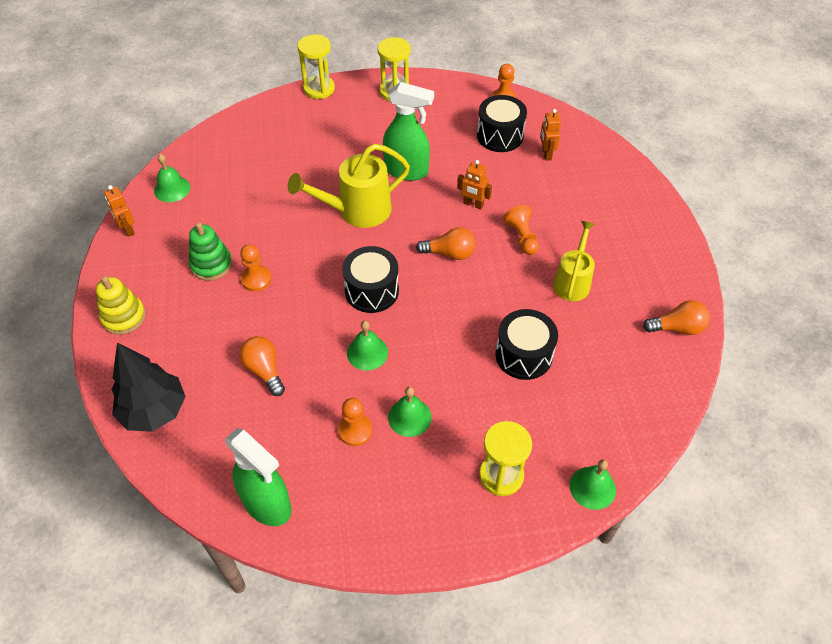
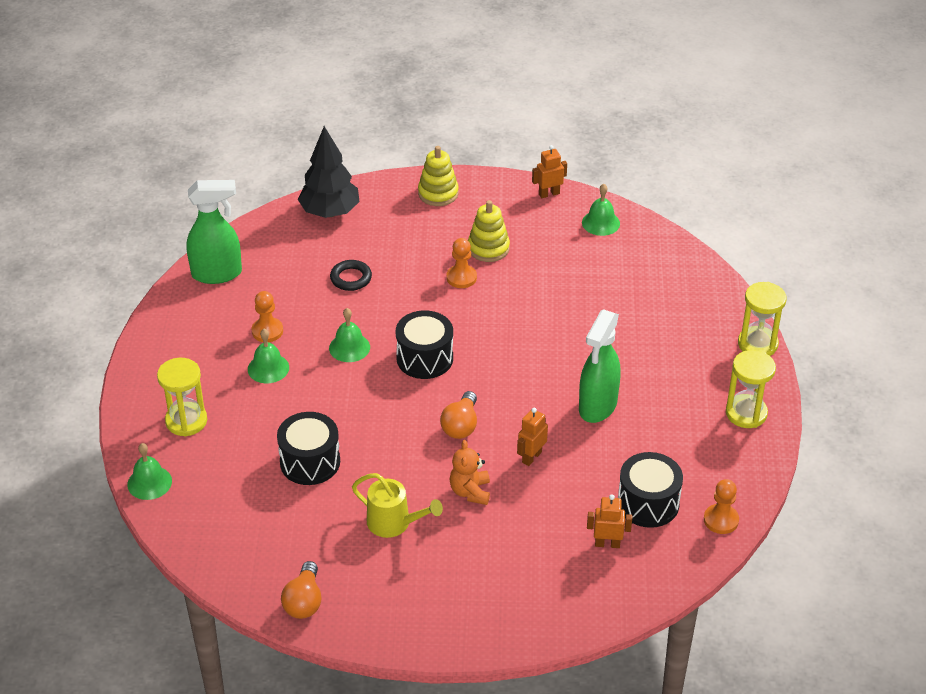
camera: 100 degrees right, 10 degrees down
green stacking toy [189,223,232,281] -> yellow stacking toy [468,200,510,262]
green spray bottle [225,428,292,526] -> green spray bottle turned 150 degrees counterclockwise [186,180,242,284]
orange light bulb [239,336,285,396] -> black ring [330,260,372,291]
yellow watering can [288,144,410,228] -> none
orange pawn [503,205,539,255] -> orange teddy bear [449,440,490,505]

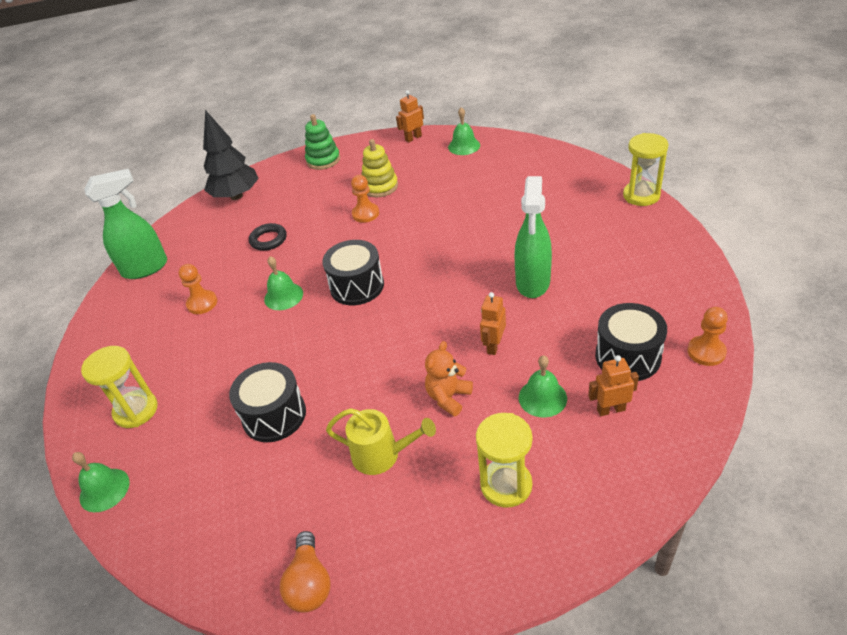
camera: 10 degrees left, 0 degrees up
green bell [248,329,289,383] -> green bell moved to [519,355,567,418]
yellow stacking toy [418,146,459,206] -> green stacking toy [305,114,340,170]
orange light bulb [440,391,477,439] -> none
orange teddy bear [449,440,490,505] -> orange teddy bear turned 45 degrees clockwise [425,341,473,417]
yellow hourglass [726,350,776,428] -> yellow hourglass moved to [476,413,533,508]

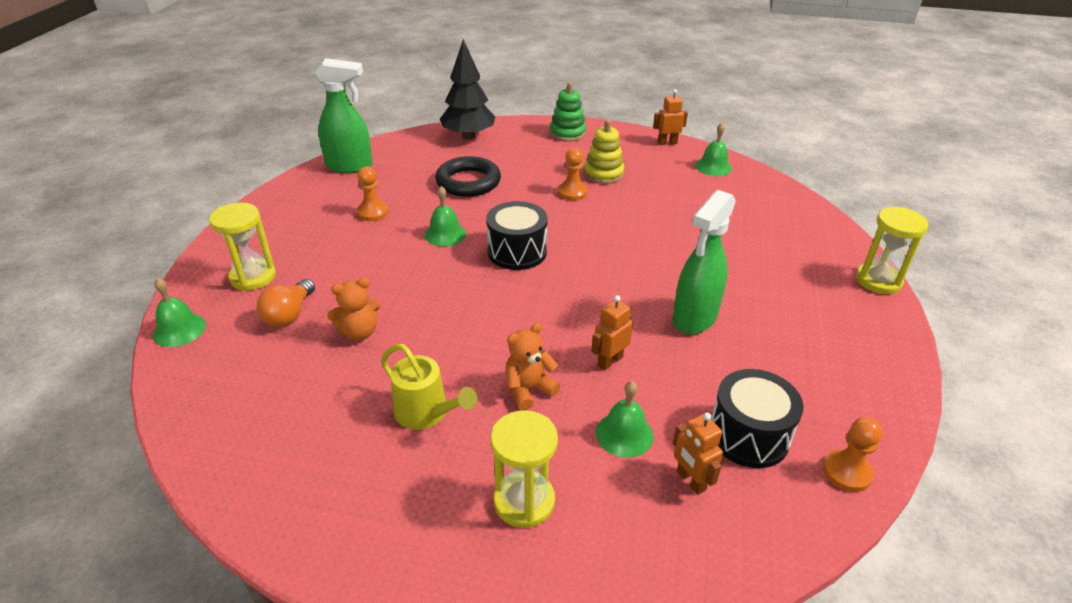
camera: 20 degrees right, 5 degrees down
black drum [229,362,306,442] -> orange teddy bear [327,278,381,341]
black ring [249,223,287,251] -> black ring [435,156,501,197], size x1.64
orange light bulb [280,531,330,613] -> orange light bulb moved to [257,279,315,327]
orange robot [588,355,639,416] -> orange robot turned 135 degrees counterclockwise [673,413,723,495]

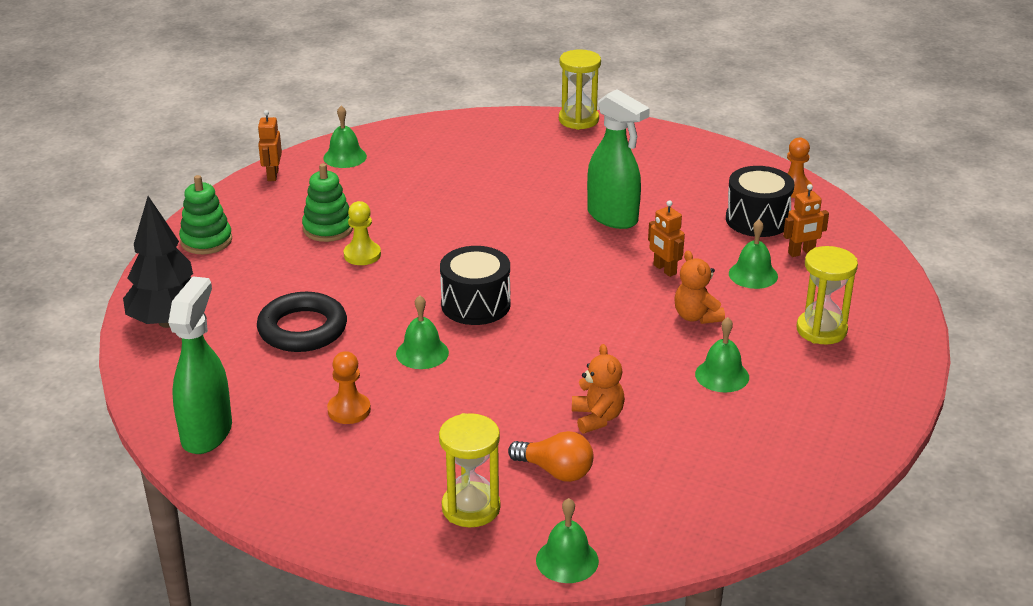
camera: 80 degrees left, 5 degrees down
yellow watering can [381,344,477,430] -> green bell [695,317,749,392]
orange pawn [558,148,588,201] -> yellow pawn [344,201,381,265]
yellow stacking toy [584,120,624,184] -> green stacking toy [302,163,353,242]

